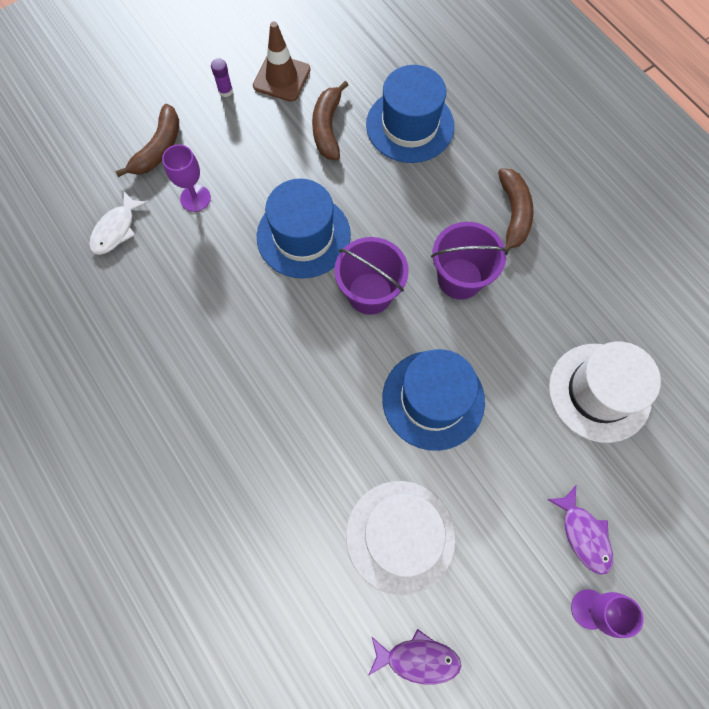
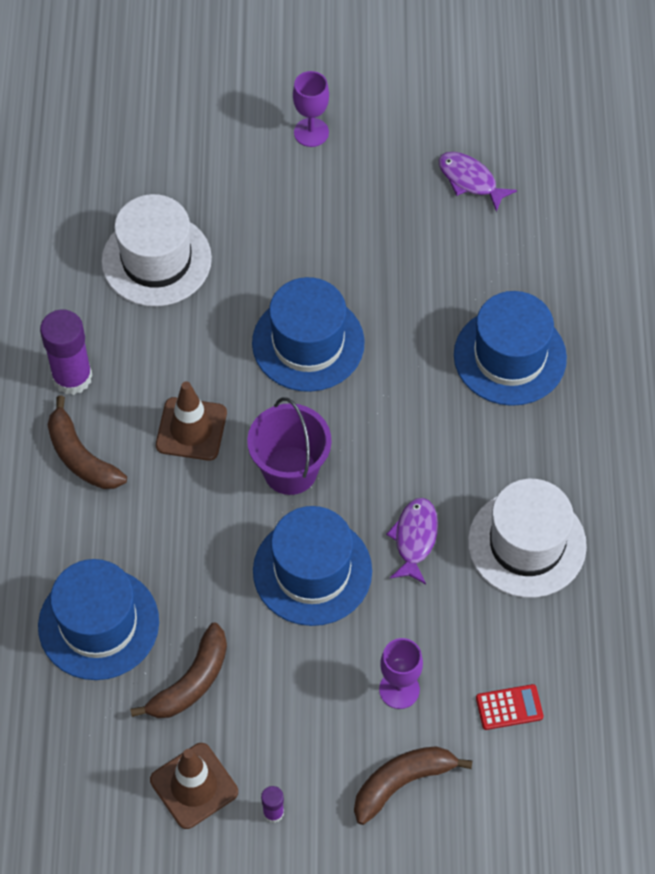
camera: 145 degrees left, 10 degrees down
white fish [89,191,148,255] -> red calculator [476,684,543,730]
white hat [346,481,456,595] -> white hat moved to [468,479,587,598]
purple bucket [431,222,508,300] -> brown traffic cone [156,381,227,460]
brown banana [498,168,534,251] -> brown banana turned 75 degrees counterclockwise [48,396,127,489]
purple fish [547,486,613,575] -> purple fish moved to [386,498,438,584]
none -> purple glue stick [40,309,93,395]
none -> blue hat [454,291,567,406]

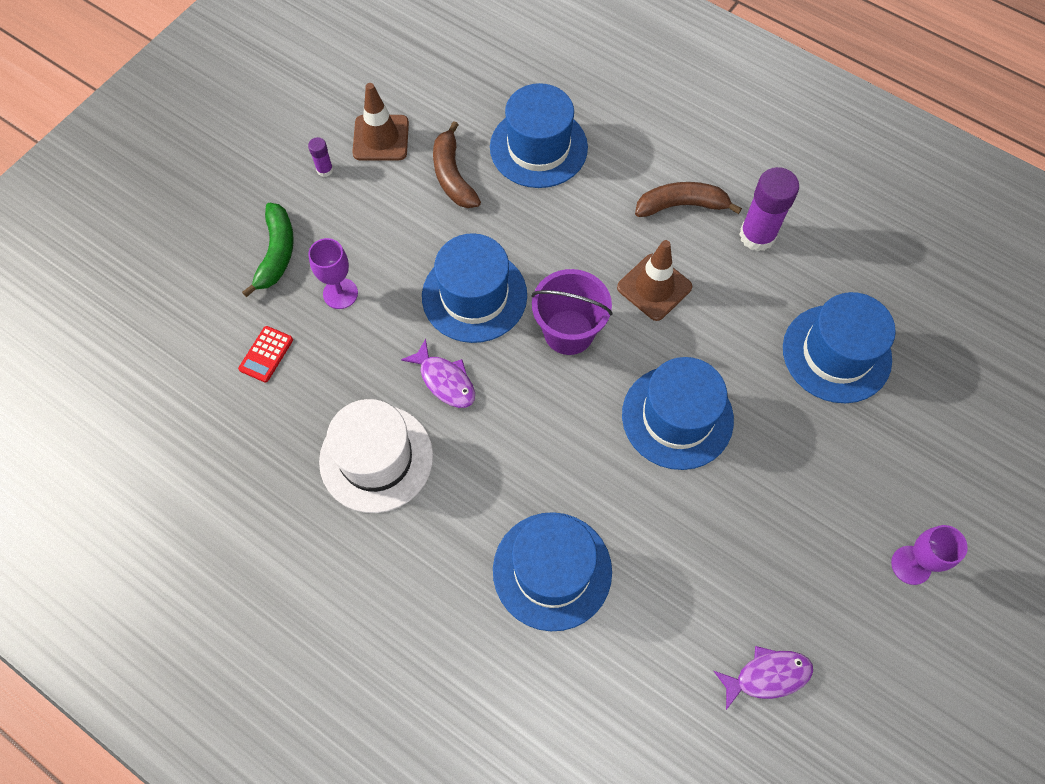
camera: 125 degrees right, 5 degrees up
white hat [101,194,212,307] -> blue hat [783,292,896,403]
brown banana [354,746,472,825] -> green banana [242,203,294,297]

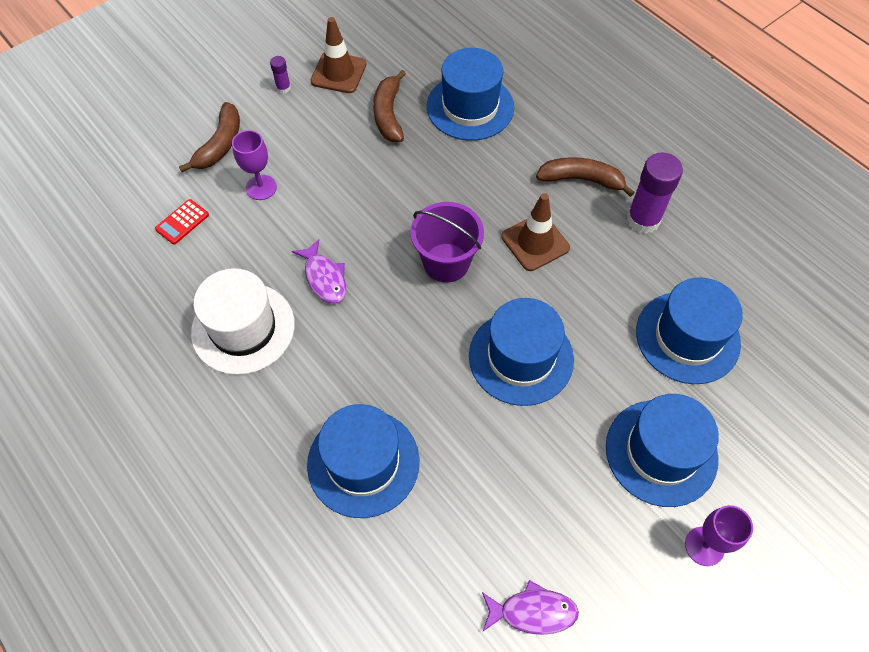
camera: 15 degrees right, 5 degrees down
green banana [242,203,294,297] -> brown banana [179,102,240,172]
blue hat [422,233,527,343] -> blue hat moved to [606,394,719,507]

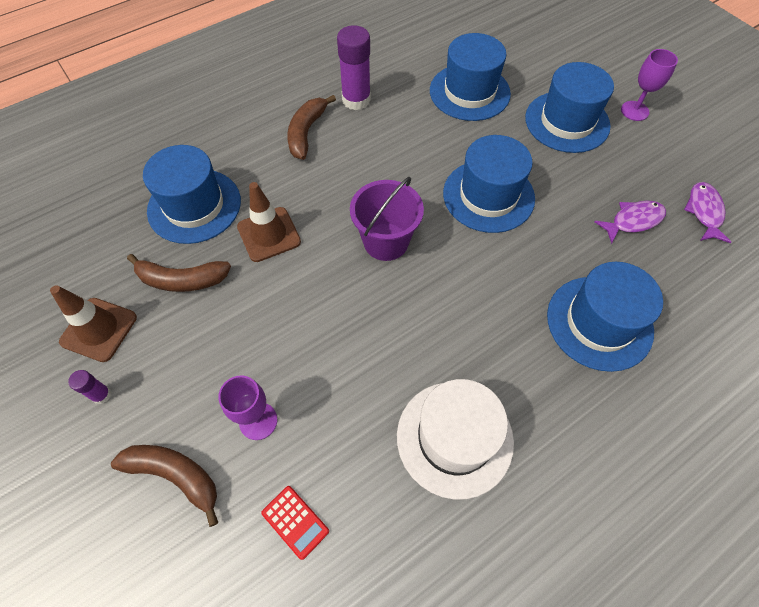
camera: 85 degrees left, 0 degrees up
purple fish [292,239,346,304] -> purple fish moved to [594,201,666,244]
brown traffic cone [502,193,570,271] -> brown traffic cone moved to [237,182,301,262]

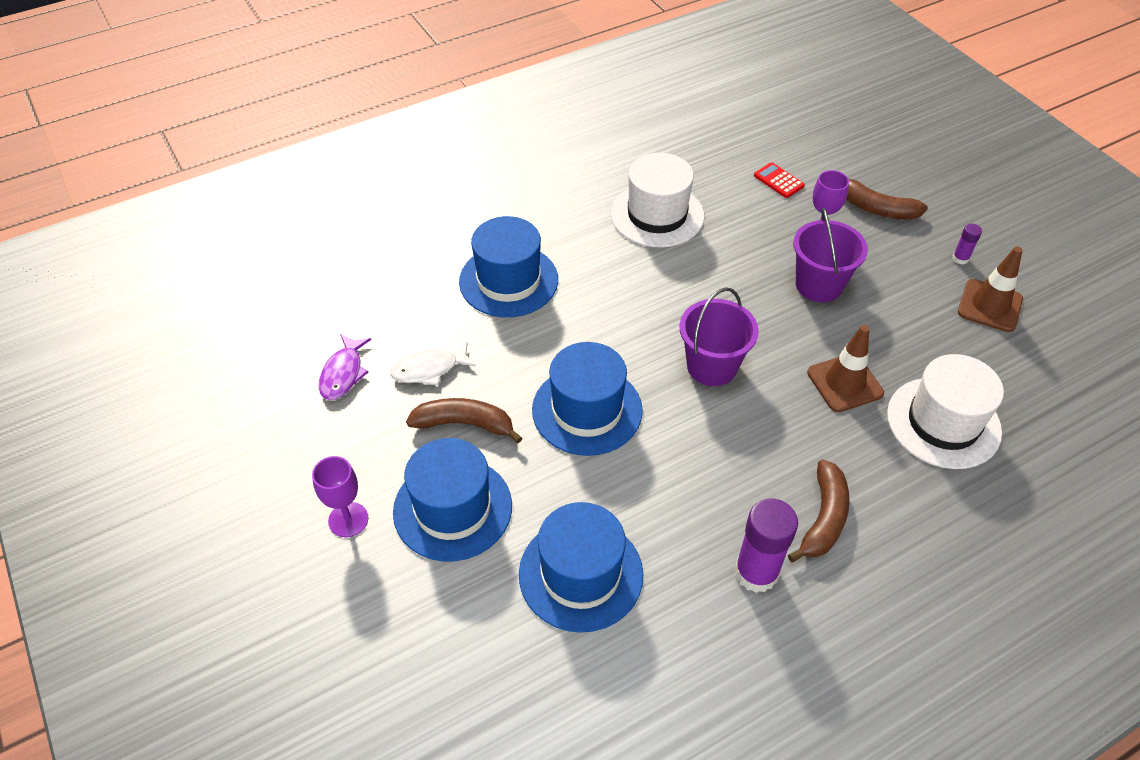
camera: 175 degrees left, 10 degrees down
brown banana [127,254,231,292] -> brown banana moved to [406,398,522,443]
blue hat [143,145,241,244] -> white hat [887,354,1004,469]
purple fish [594,201,666,244] -> white fish [390,342,476,385]
none -> purple bucket [793,208,868,302]

